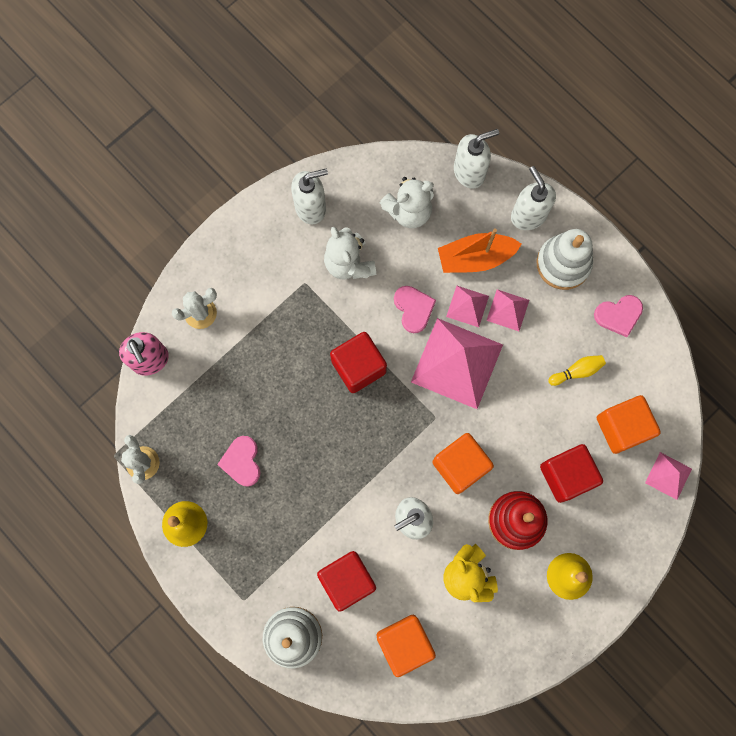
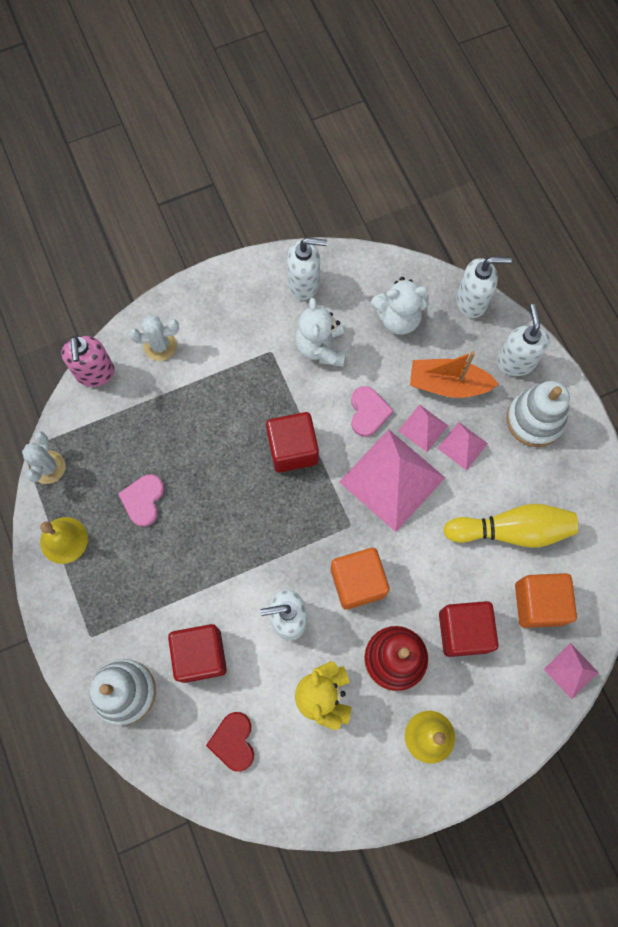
camera: 20 degrees right, 5 degrees down
orange cube [377,615,436,677] -> red heart [206,712,254,772]
yellow bowling pin [548,355,606,386] -> yellow bowling pin [443,504,578,548], size x2.03
pink heart [594,295,643,337] -> none

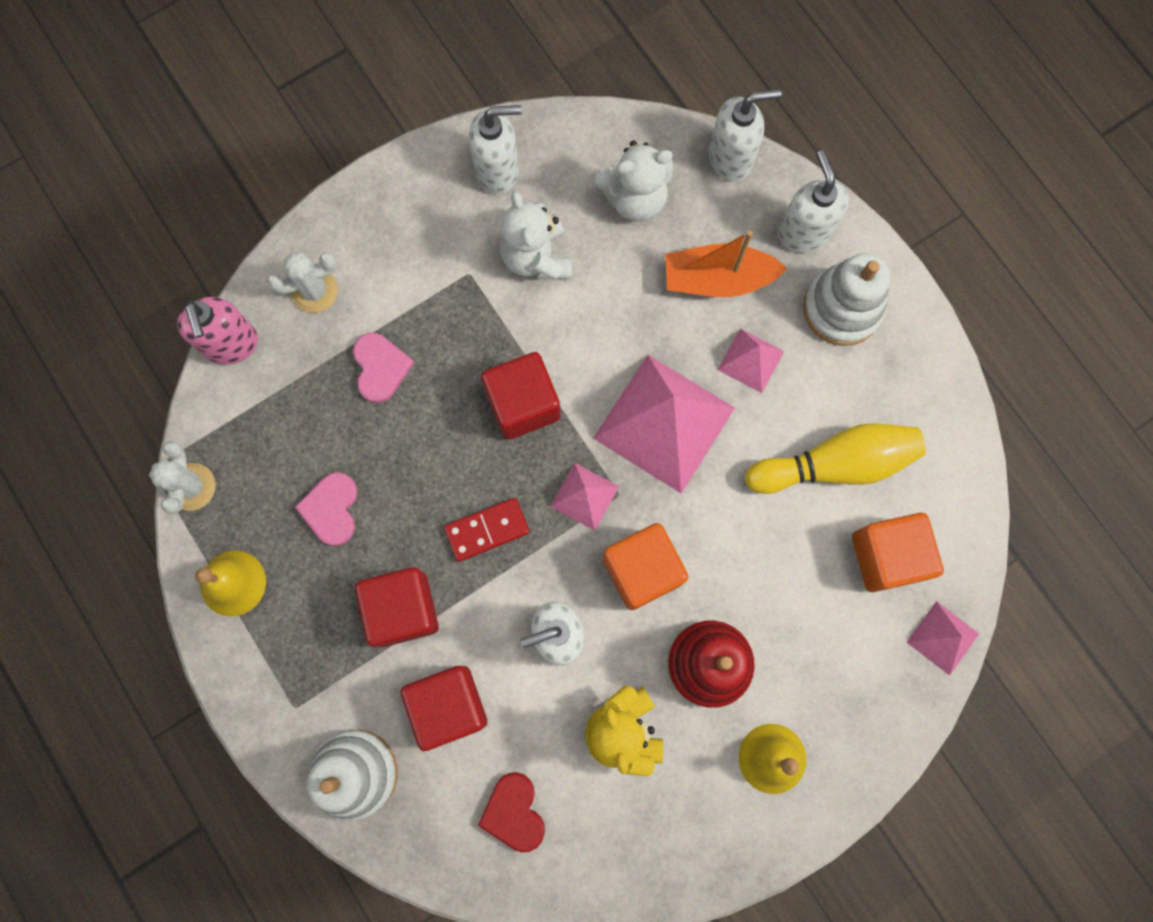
camera: 10 degrees left, 5 degrees up
pink heart [351,386,394,437] -> pink heart moved to [353,333,414,403]
pink pyramid [398,404,448,452] -> pink pyramid moved to [550,463,619,531]
red cube [439,601,498,657] -> red cube moved to [355,567,439,647]
none -> red domino [444,498,530,562]

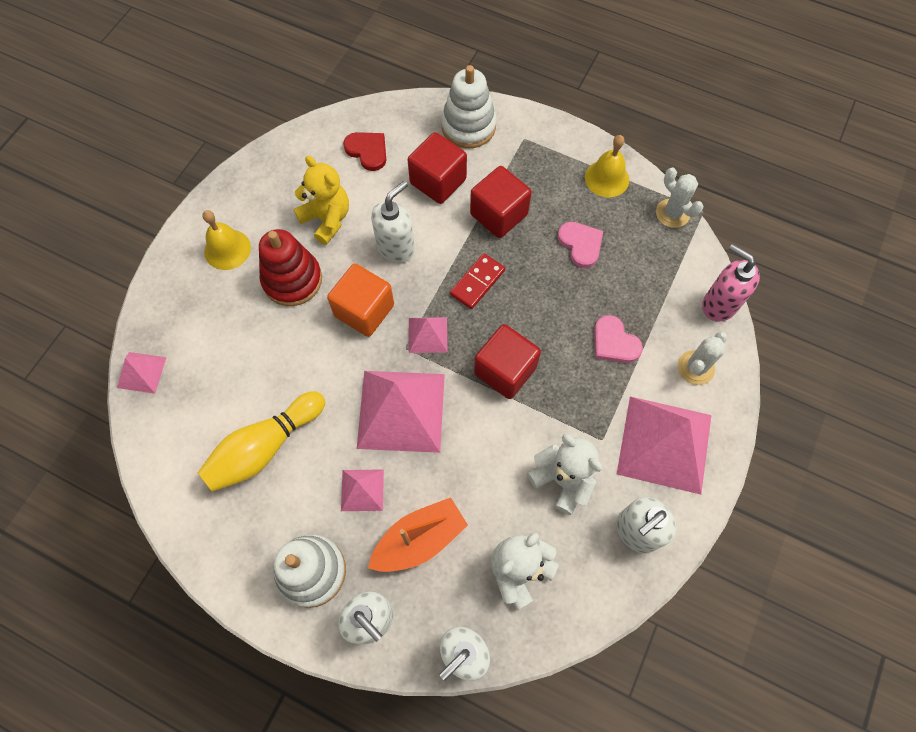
camera: 150 degrees right, 10 degrees down
orange cube [852,513,944,592] -> none
none -> pink pyramid [617,397,711,495]

